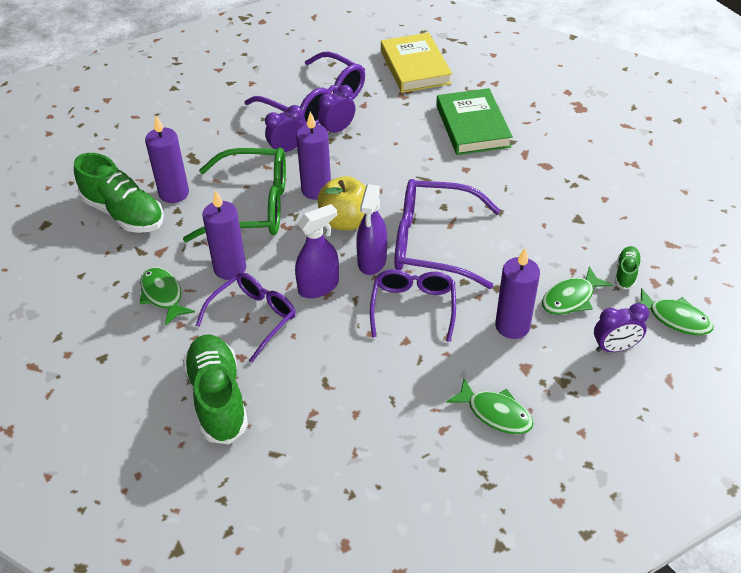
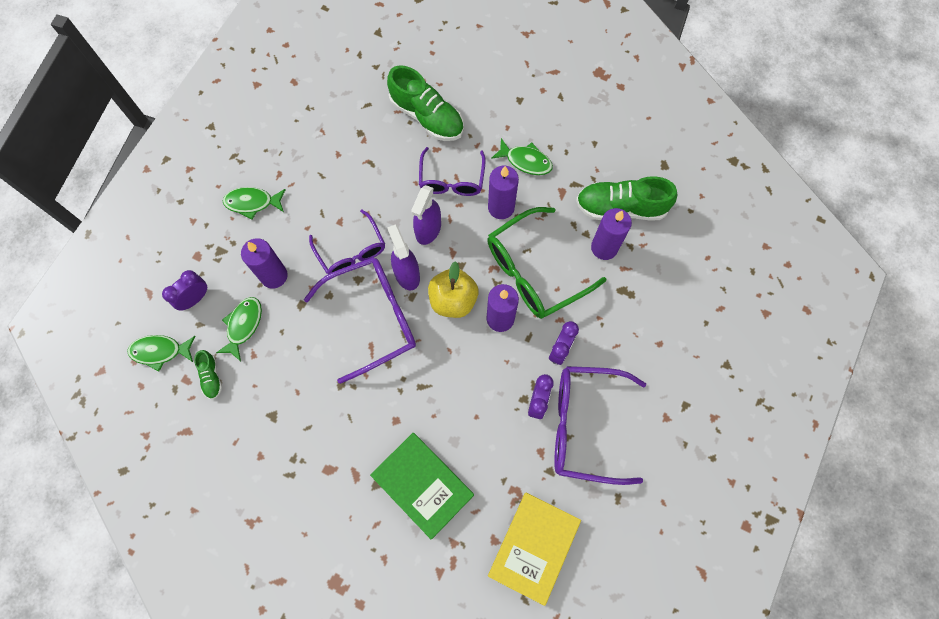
camera: 145 degrees right, 25 degrees up
yellow book [381,33,452,93] -> yellow book turned 75 degrees clockwise [488,493,581,606]

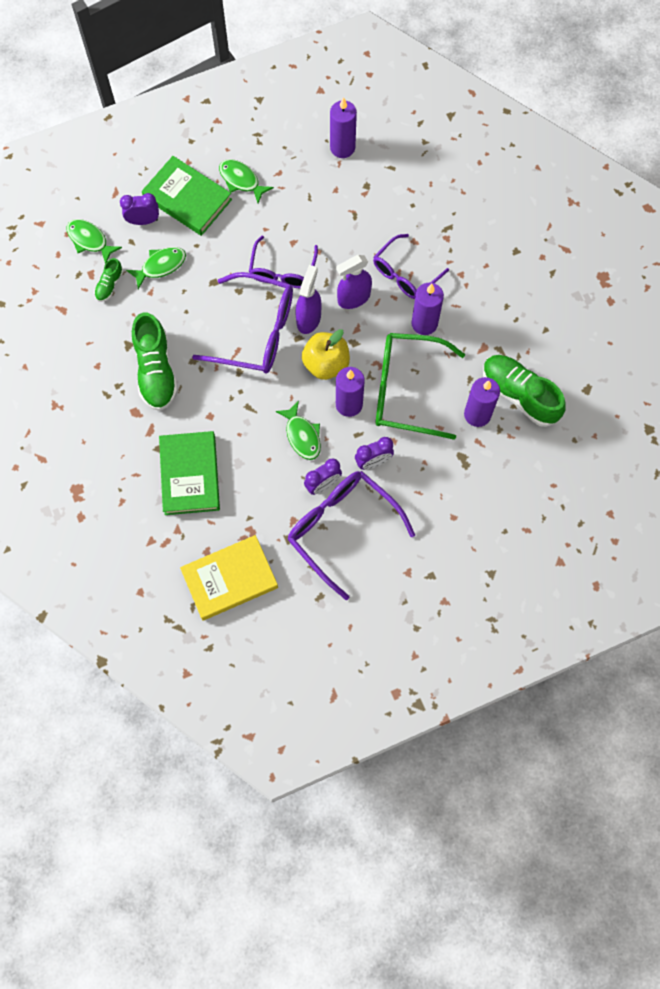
camera: 40 degrees right, 0 degrees up
purple candle [241,239,288,289] -> purple candle moved to [330,97,357,158]
green shoe [387,65,463,141] -> green shoe moved to [132,312,178,411]
green fish [491,138,553,175] -> green fish moved to [275,401,321,460]
none -> green book [142,156,232,236]

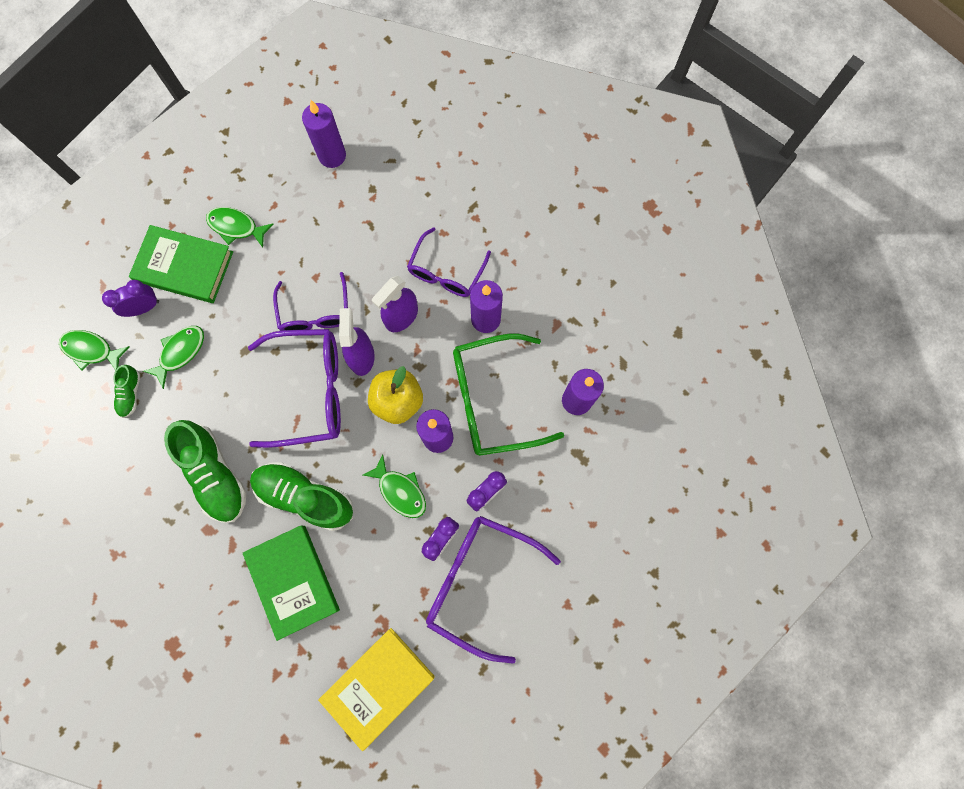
camera: 20 degrees left, 5 degrees up
green shoe [483,355,566,427] -> green shoe moved to [250,462,353,531]

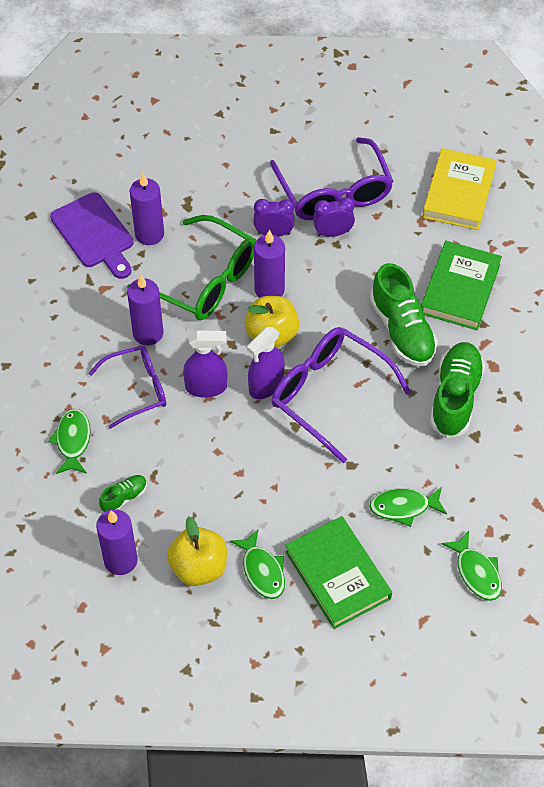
camera: 135 degrees left, 20 degrees down
purple clock [102,280,159,317] -> none
green shoe [113,365,140,418] -> green shoe moved to [99,475,147,512]
purple glasses [273,272,348,331] -> none
yellow book [318,628,434,751] -> yellow book turned 75 degrees counterclockwise [423,148,497,230]
green fish [363,454,426,518] -> green fish moved to [48,409,91,474]
none -> purple cutting board [50,192,133,279]
none -> yellow apple [167,516,227,586]

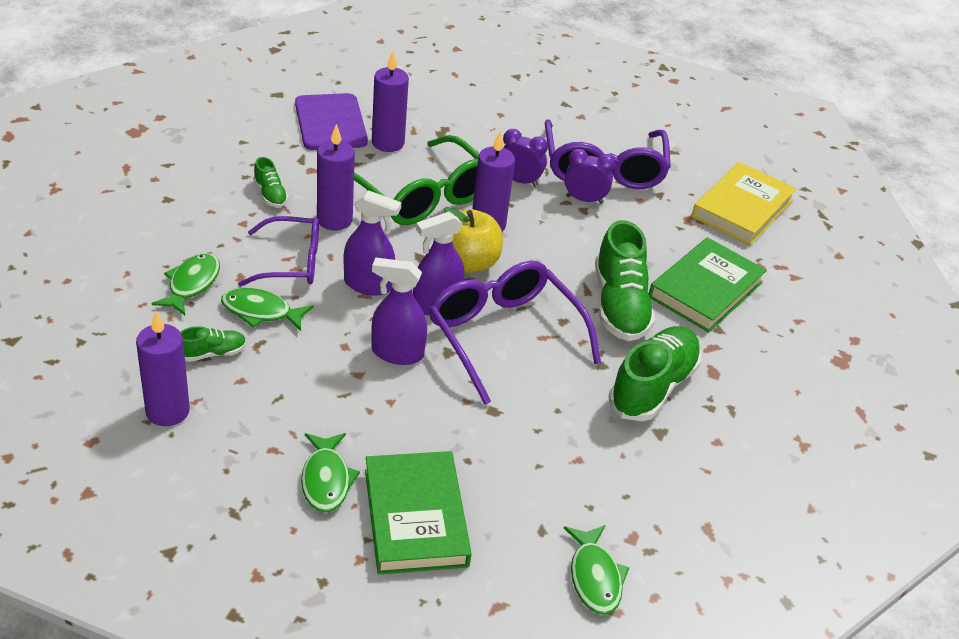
camera: 15 degrees right, 15 degrees down
yellow apple [167,516,227,586] -> none
green fish [370,487,447,527] -> green fish moved to [221,288,314,331]
none -> green shoe [253,157,288,208]
none -> purple spray bottle [371,258,427,365]

